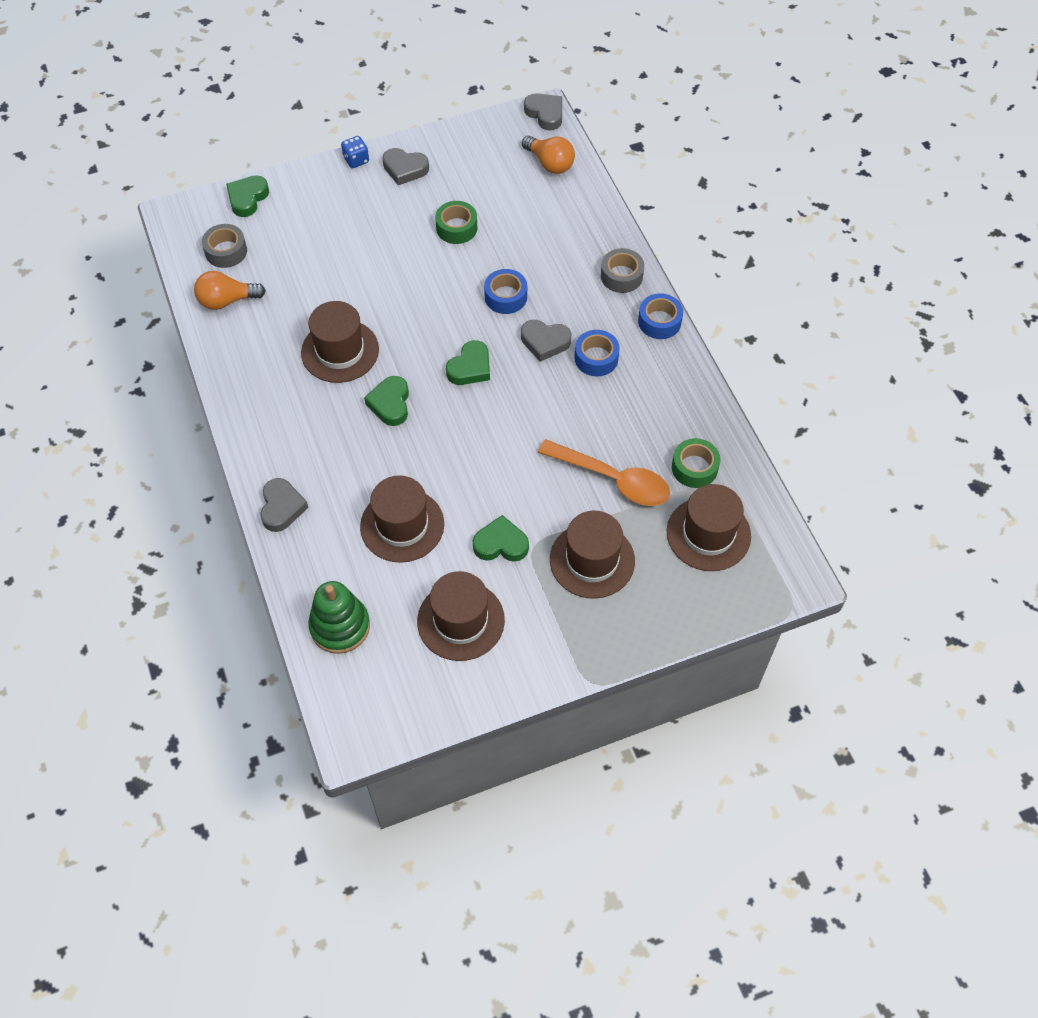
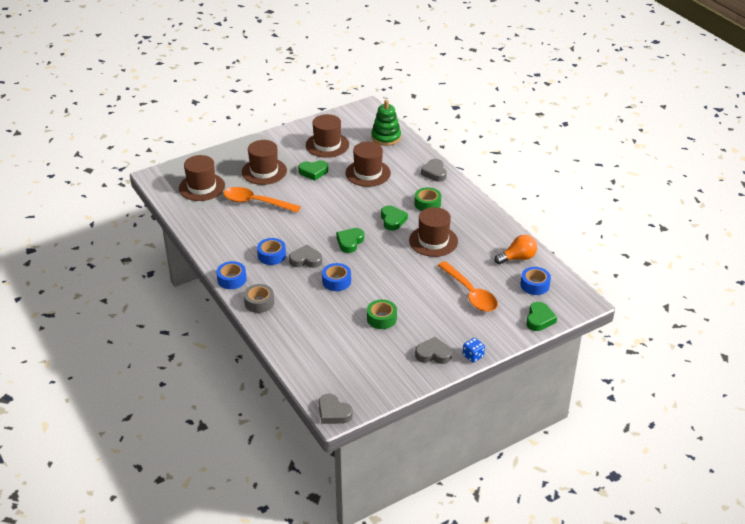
camera: 170 degrees right, 20 degrees down
grey tape [202,224,247,268] -> blue tape [521,267,551,295]
orange light bulb [522,136,575,174] -> none
green tape [672,438,720,488] -> green tape moved to [414,187,441,211]
none -> orange spoon [438,261,498,312]

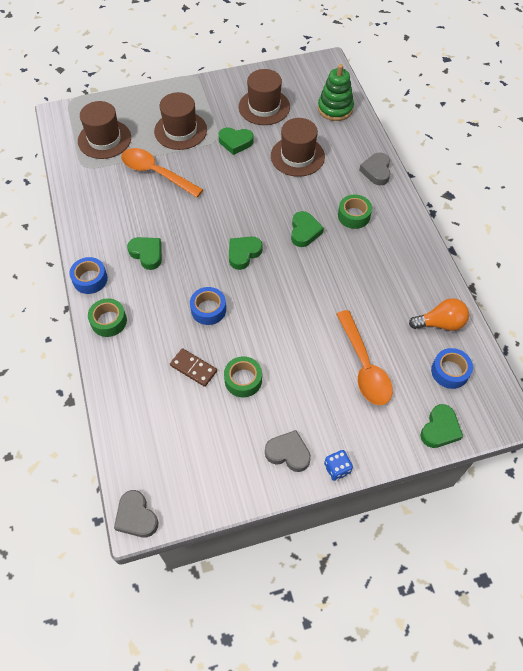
camera: 15 degrees right, 20 degrees up
grey tape [244,284,274,313] -> green tape [88,298,127,337]
blue tape [257,238,286,265] -> green heart [127,237,162,270]
grey heart [289,245,322,268] -> none
brown hat [409,207,458,257] -> none
none -> brown domino [170,348,217,387]

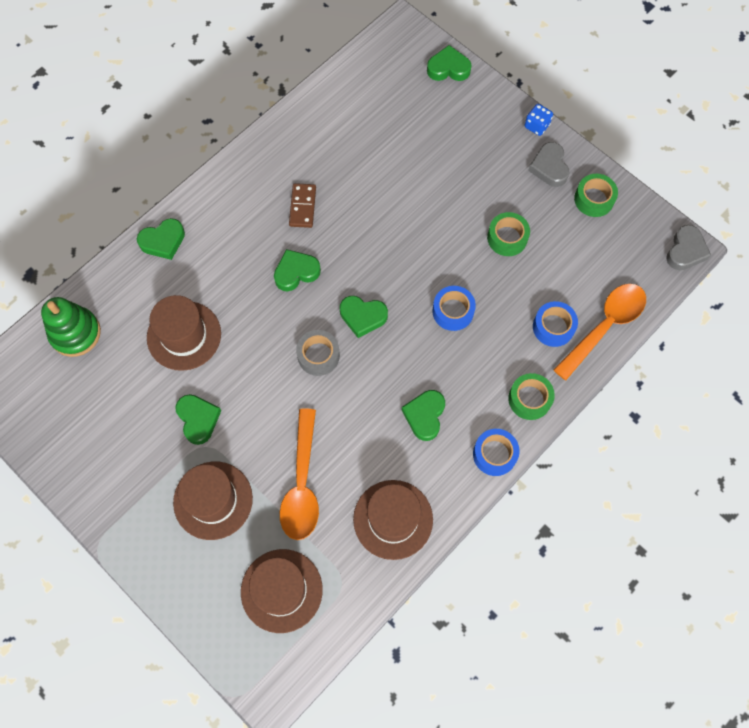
camera: 120 degrees left, 10 degrees up
brown domino [170,348,217,387] -> brown domino moved to [289,183,316,228]
brown hat [239,69,290,125] -> brown hat moved to [353,480,433,560]
orange spoon [337,310,393,405] -> orange spoon moved to [553,284,646,380]
green tape [338,195,372,229] -> green tape moved to [574,174,618,217]
grey heart [359,152,391,185] -> green heart [137,218,185,260]
orange light bulb [409,298,469,331] -> none
blue tape [431,348,473,389] -> blue tape moved to [533,301,578,347]
none -> grey tape [296,330,340,376]

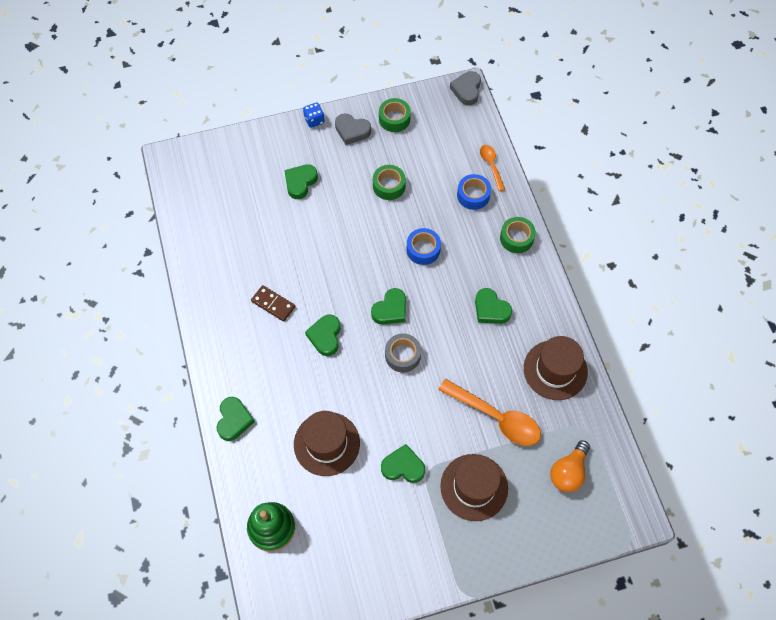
camera: 60 degrees left, 5 degrees down
brown hat [241,549,323,633] -> orange light bulb [550,440,590,492]
green heart [427,45,472,81] -> green heart moved to [284,164,318,199]
blue tape [473,429,520,476] -> none
orange spoon [553,284,646,380] -> orange spoon [480,145,505,191], size x0.55
grey heart [666,225,711,270] -> grey heart turned 135 degrees counterclockwise [450,71,481,105]

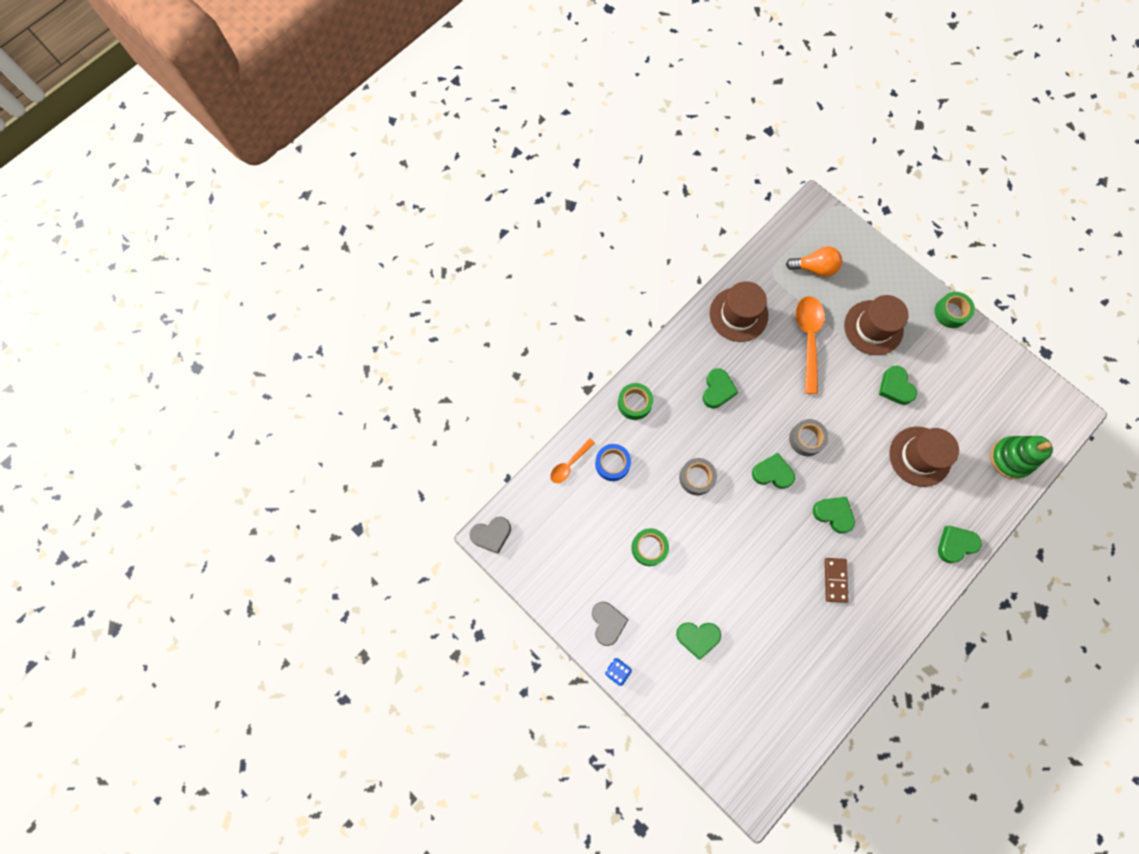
camera: 120 degrees left, 10 degrees up
green heart [305,314,341,356] -> green heart turned 120 degrees counterclockwise [813,497,855,533]
green tape [379,98,411,132] -> green tape moved to [934,292,975,328]
blue tape [407,228,441,265] -> grey tape [679,458,717,495]

